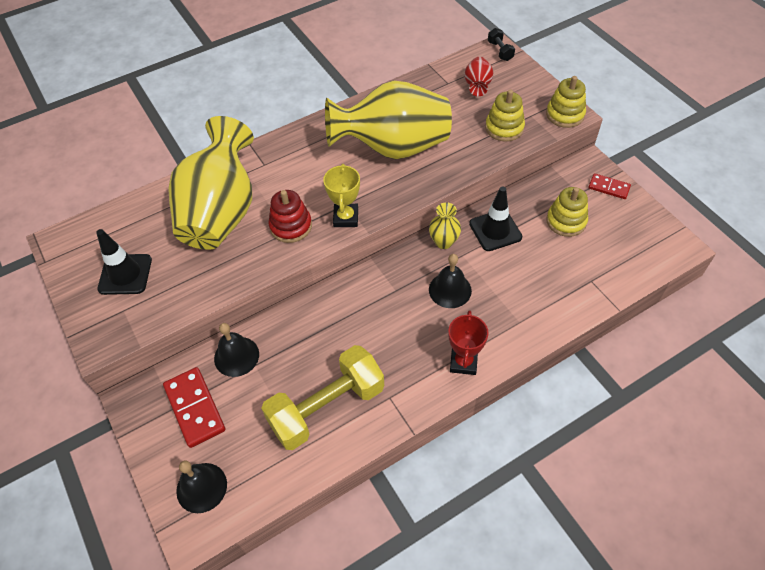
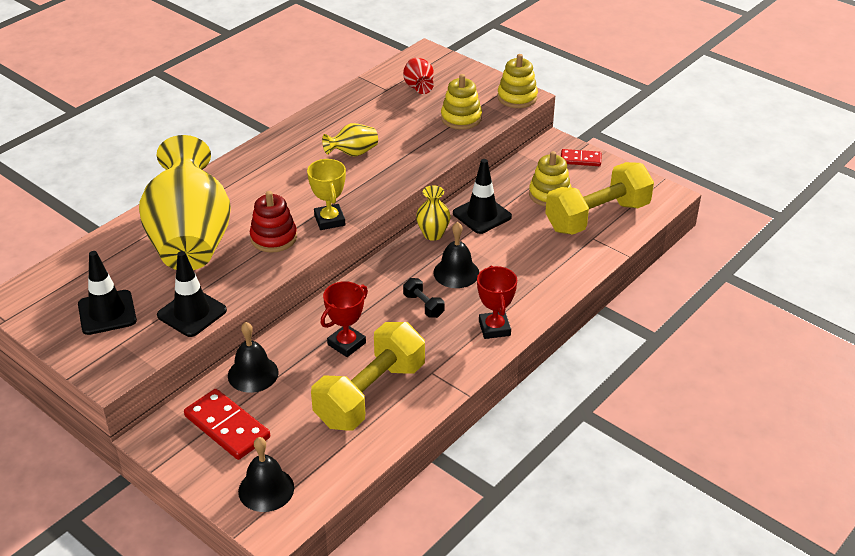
camera: 20 degrees left, 15 degrees down
yellow vase [325,81,452,159] -> yellow vase [322,123,378,157], size x0.41
black dumbbell [488,28,515,61] -> black dumbbell moved to [403,278,445,318]
none -> black traffic cone [157,251,227,337]
none -> red trophy [320,281,368,357]
none -> yellow dumbbell [545,162,654,235]

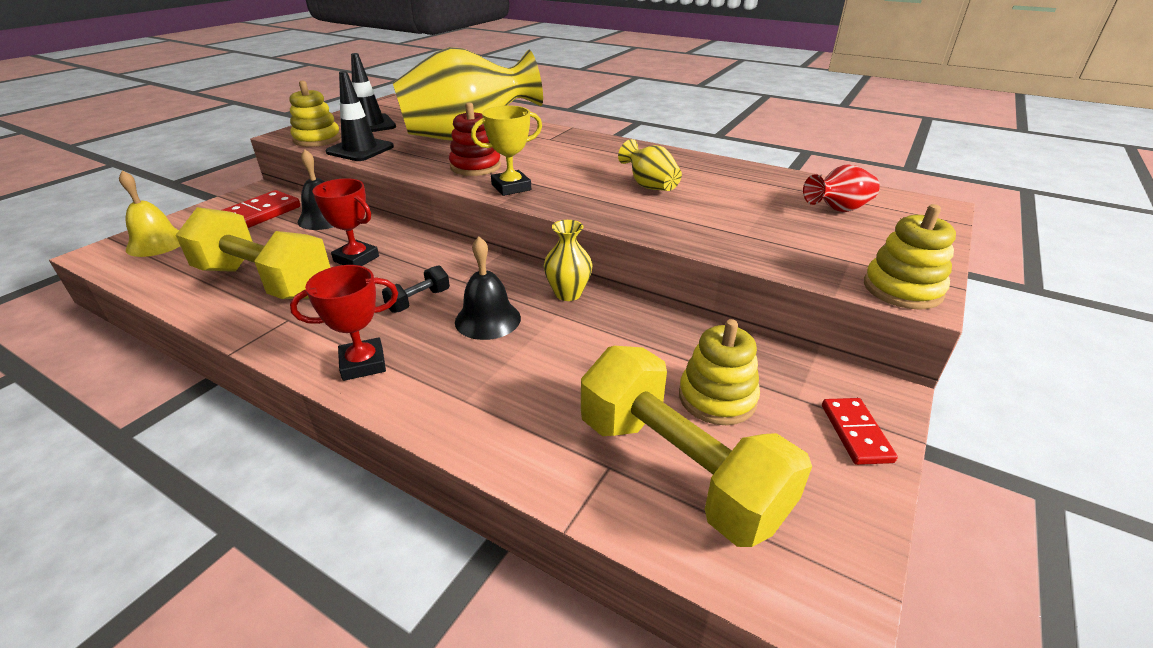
camera: 80 degrees right, 5 degrees down
black bell [238,437,294,512] -> yellow bell [119,170,180,257]
yellow stacking toy [441,74,482,130] -> yellow stacking toy moved to [289,81,341,147]
black traffic cone [453,159,512,234] -> none

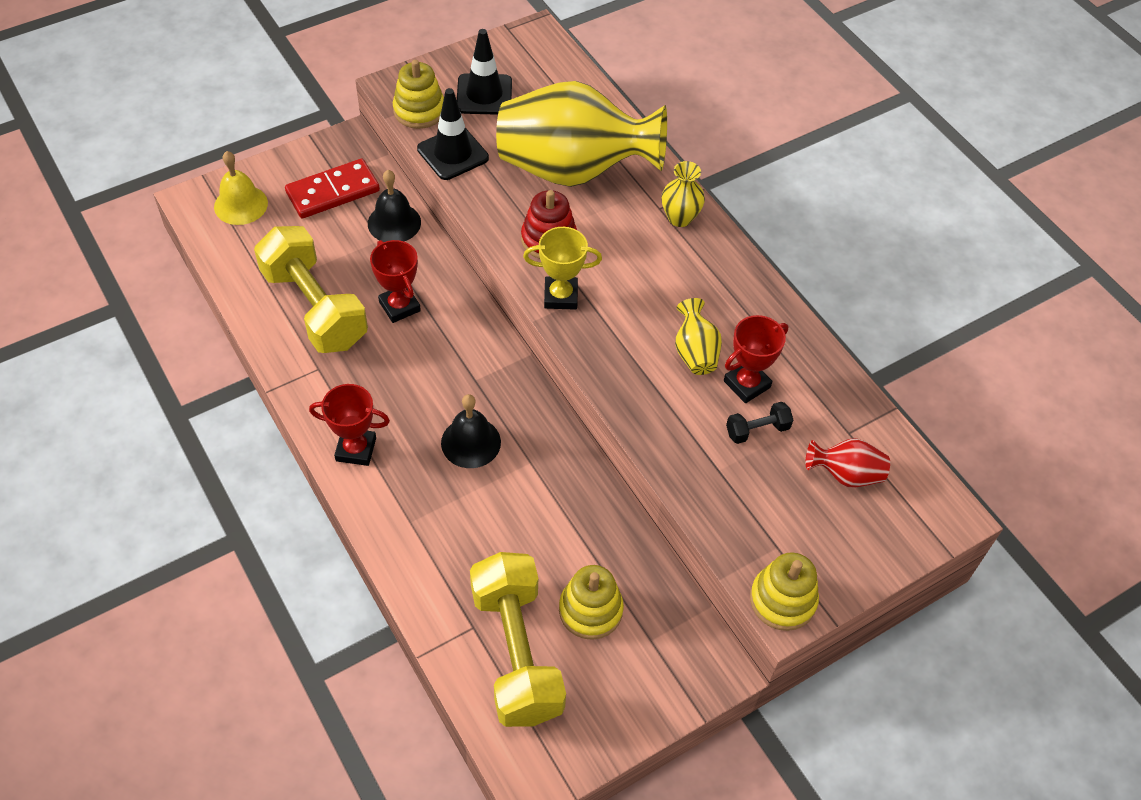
camera: 25 degrees right, 20 degrees up
black dumbbell [382,265,450,313] -> black dumbbell moved to [726,402,793,444]
yellow vase [544,220,593,301] -> yellow vase moved to [662,161,705,227]
red domino [822,398,898,465] -> none
none -> red trophy [724,315,788,403]

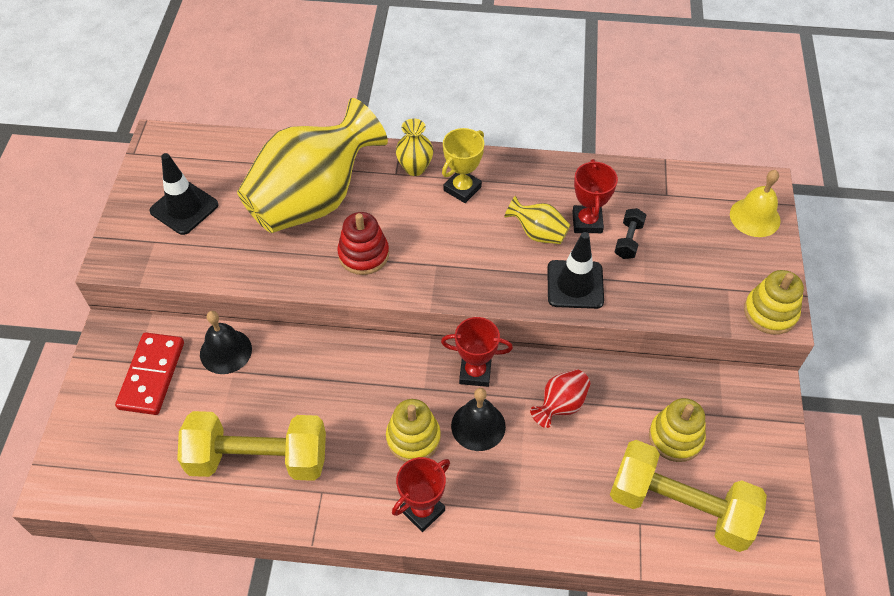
camera: 50 degrees left, 0 degrees up
yellow bell [214,151,268,225] -> yellow bell moved to [730,170,781,237]
red trophy [370,240,421,323] -> red trophy moved to [441,317,513,387]
yellow stacking toy [393,60,444,129] -> yellow stacking toy moved to [386,399,441,462]
black traffic cone [417,88,489,180] -> black traffic cone moved to [547,232,604,309]
yellow trophy [523,227,602,310] -> yellow trophy moved to [442,128,484,203]
red vase [805,438,890,487] -> red vase moved to [530,369,591,428]

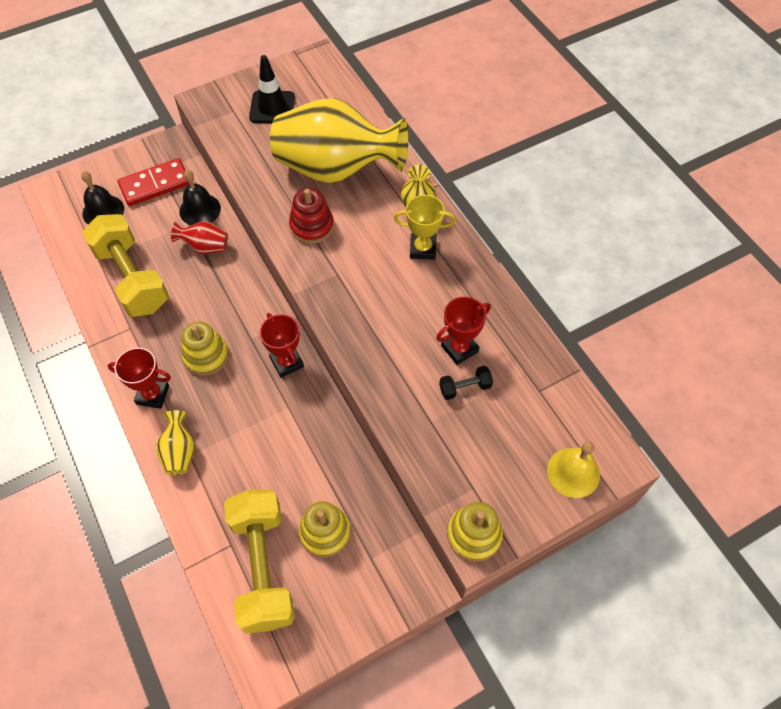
camera: 55 degrees right, 5 degrees up
black bell [451,388,506,451] -> black bell moved to [81,171,124,225]
yellow vase [505,196,570,244] -> yellow vase moved to [156,410,195,475]
red vase [530,369,591,428] -> red vase moved to [171,221,228,254]
black traffic cone [547,232,604,309] -> none

